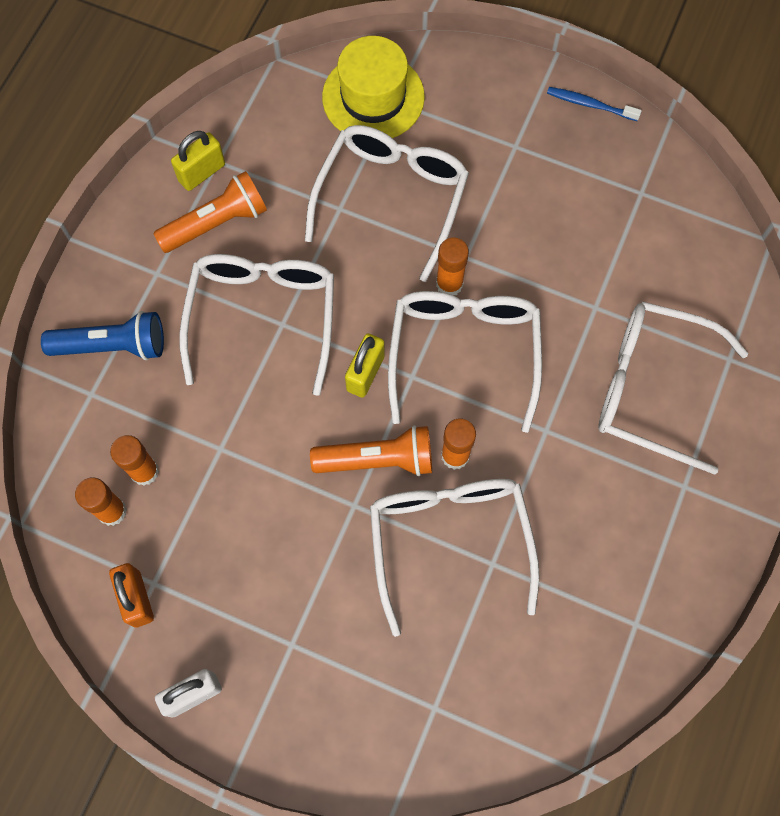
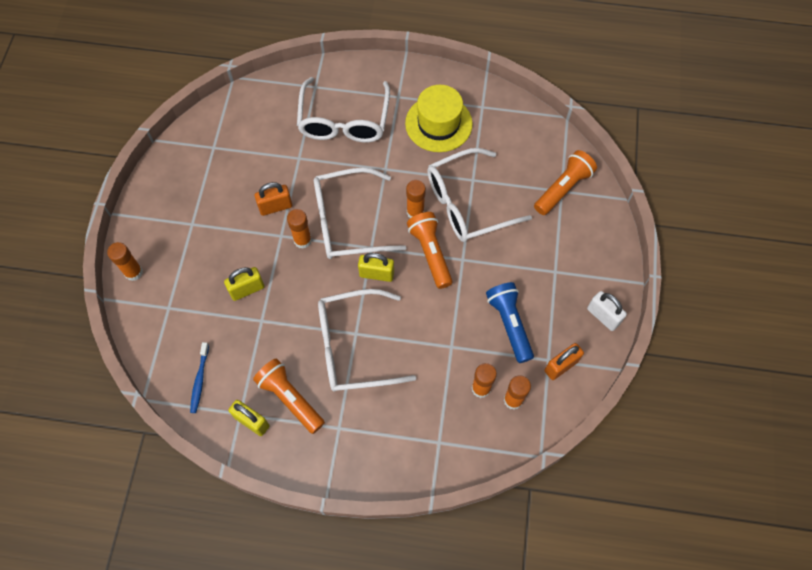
camera: 105 degrees left, 5 degrees down
blue flashlight [41,311,164,360] -> blue flashlight moved to [486,282,534,363]
white glasses [305,125,469,282] -> yellow padlock [224,267,265,301]
yellow hat [322,36,425,138] -> yellow hat moved to [405,85,472,152]
blue toothbrush [547,87,642,121] -> blue toothbrush moved to [190,342,209,413]
none -> orange glue stick [107,242,143,281]
none -> orange padlock [255,182,292,216]
none -> orange flashlight [534,150,597,215]

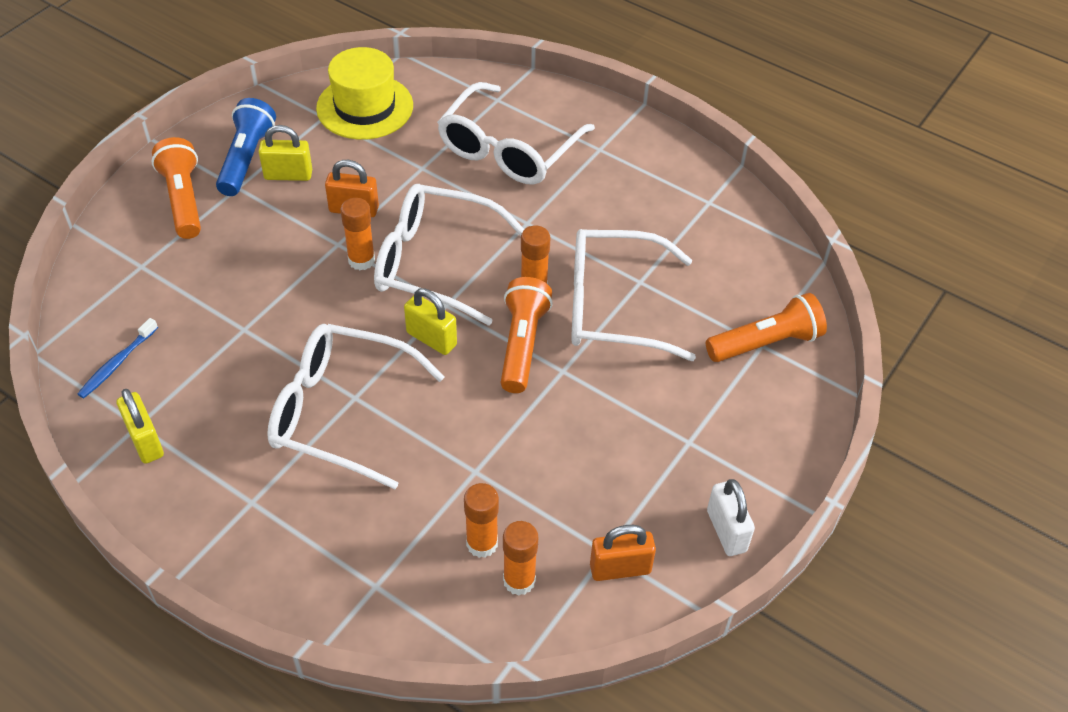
camera: 25 degrees right, 15 degrees down
orange glue stick [107,242,143,281] -> none
yellow padlock [224,267,265,301] -> yellow padlock moved to [258,125,312,181]
orange flashlight [253,359,325,434] -> orange flashlight moved to [151,137,201,239]
yellow hat [405,85,472,152] -> yellow hat moved to [316,47,413,140]
blue flashlight [486,282,534,363] -> blue flashlight moved to [216,98,276,196]

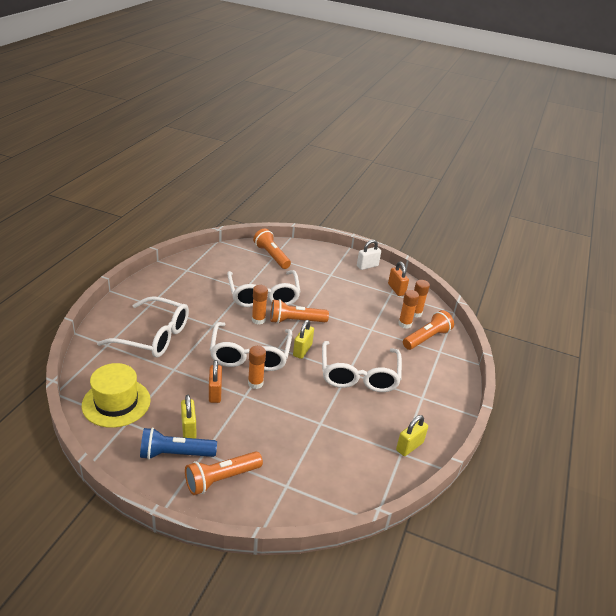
camera: 105 degrees left, 15 degrees down
blue toothbrush [77,318,158,398] -> none
none -> orange flashlight [403,310,454,350]

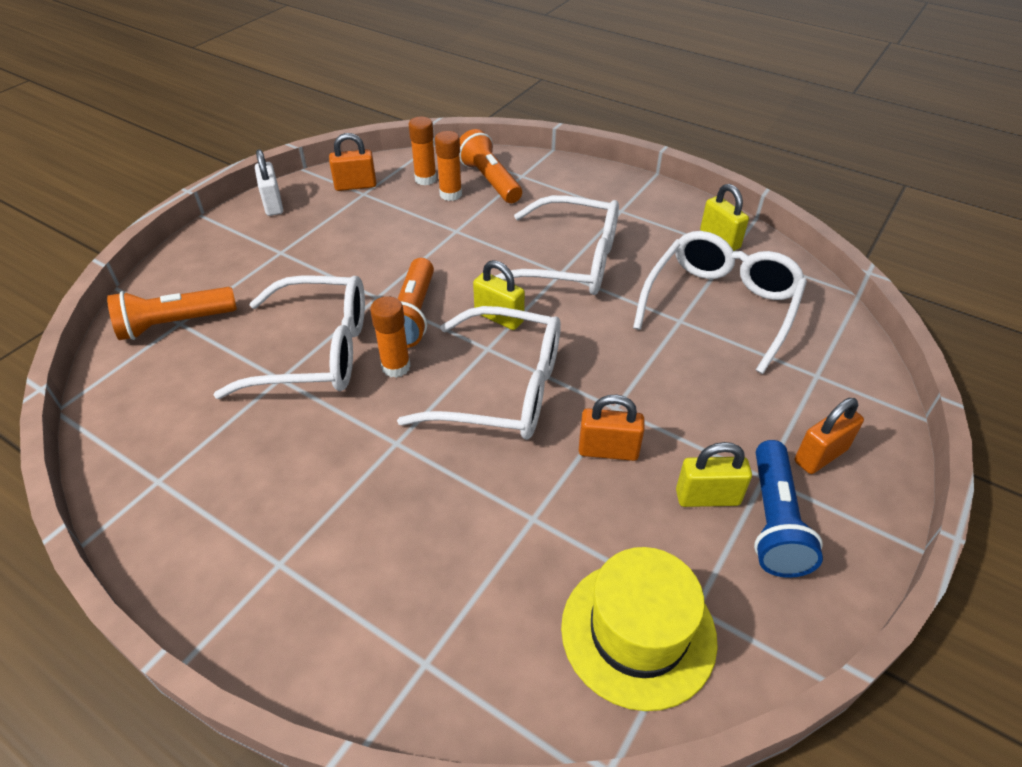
camera: 75 degrees left, 10 degrees up
white glasses [97,296,189,357] -> white glasses moved to [633,231,807,374]
orange flashlight [185,451,263,495] -> orange padlock [795,398,864,474]
orange glue stick [248,346,266,389] -> none

